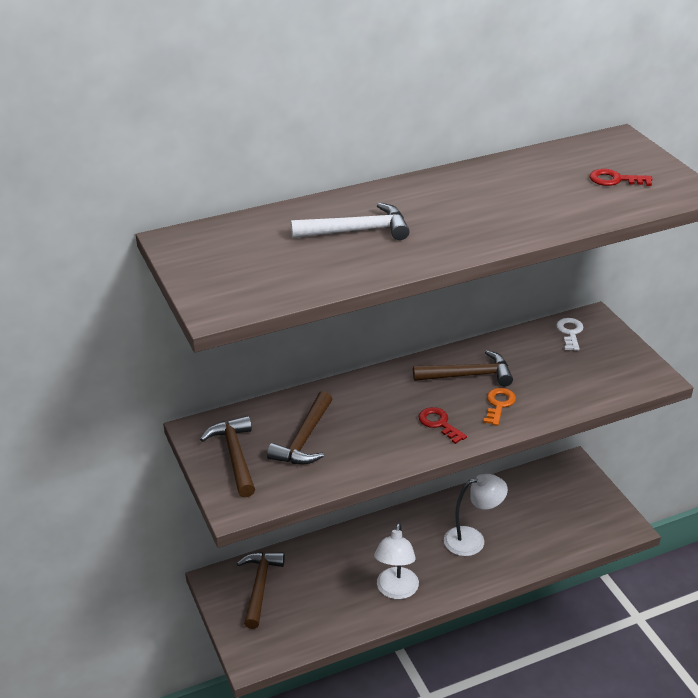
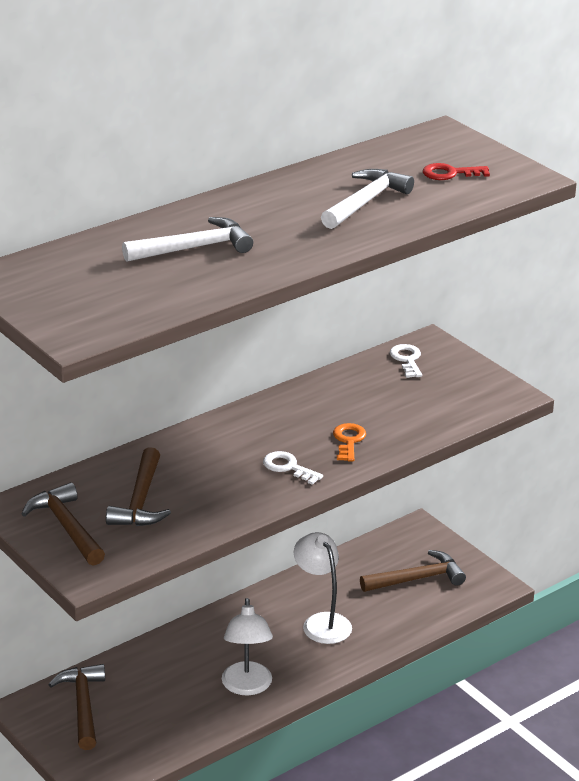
camera: 15 degrees left, 5 degrees down
brown hammer [413,350,513,386] -> brown hammer moved to [360,550,466,592]
red key [418,407,467,444] -> white key [263,451,323,485]
white lamp [444,474,508,556] -> white lamp turned 90 degrees counterclockwise [294,532,352,644]
none -> white hammer [321,169,414,229]

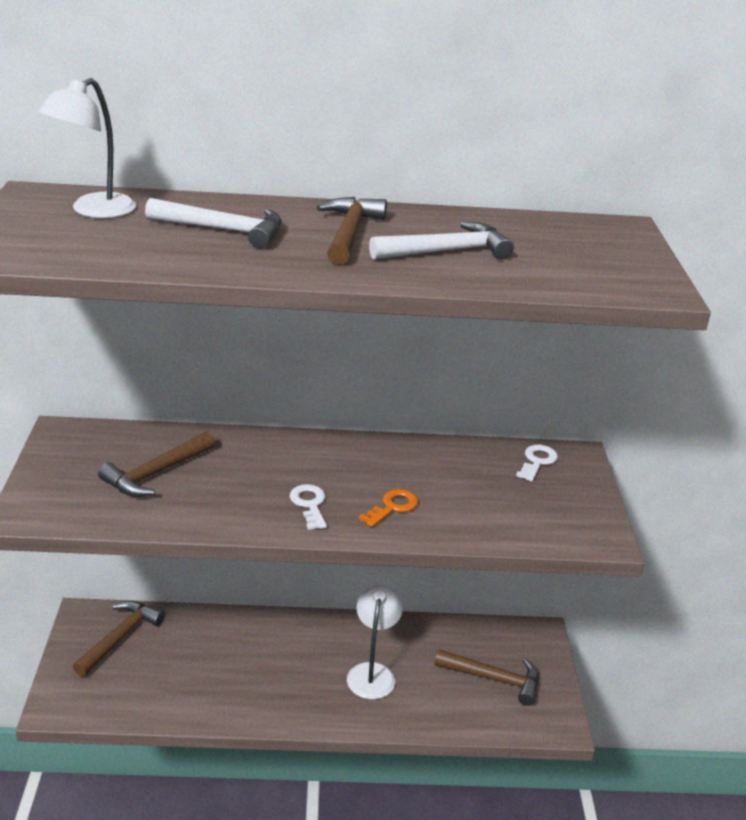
camera: 35 degrees right, 0 degrees up
brown hammer [22,482,105,566] -> brown hammer moved to [317,197,387,265]
white lamp [222,598,273,695] -> white lamp moved to [38,78,136,218]
red key [423,163,490,180] -> none

